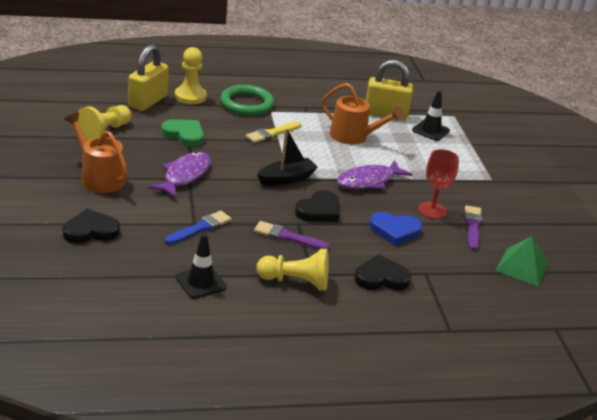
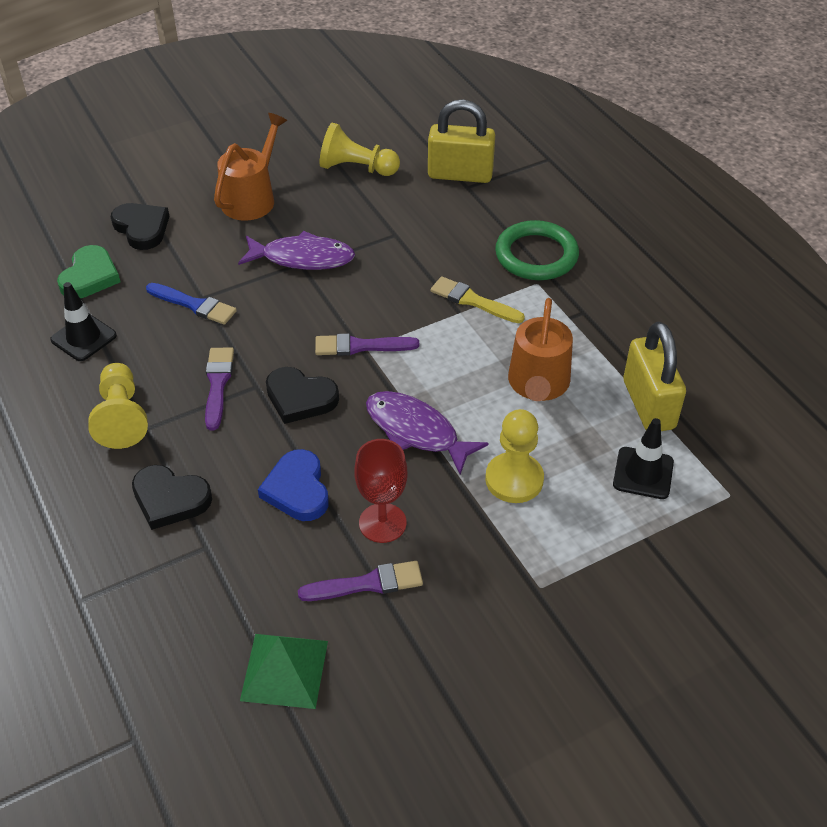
camera: 75 degrees right, 15 degrees up
green heart [161,119,204,147] -> green heart moved to [57,245,120,298]
yellow pawn [175,47,207,104] -> yellow pawn moved to [485,409,544,503]
black boat [257,128,318,185] -> purple brush [315,333,419,356]
black heart [354,254,411,291] -> black heart turned 135 degrees clockwise [132,465,212,530]

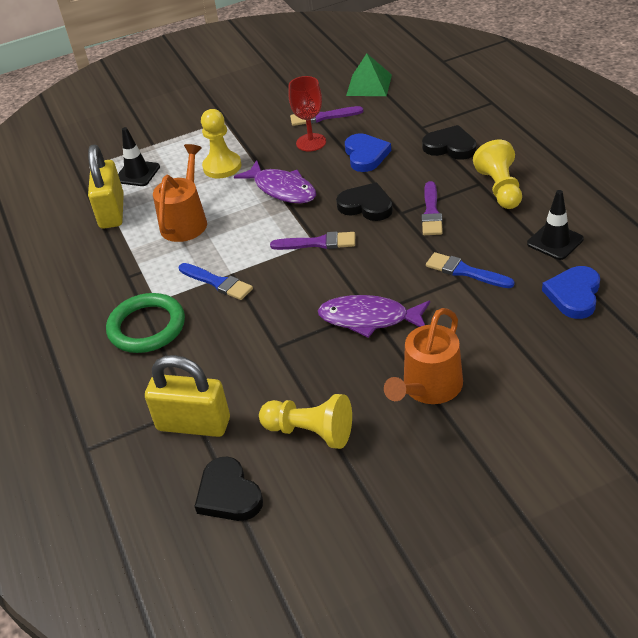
camera: 170 degrees left, 5 degrees down
green heart [57,245,120,298] -> blue heart [542,266,600,319]
black heart [111,203,170,250] -> black heart moved to [194,456,263,521]
yellow brush [431,276,525,323] -> blue brush [179,263,253,300]

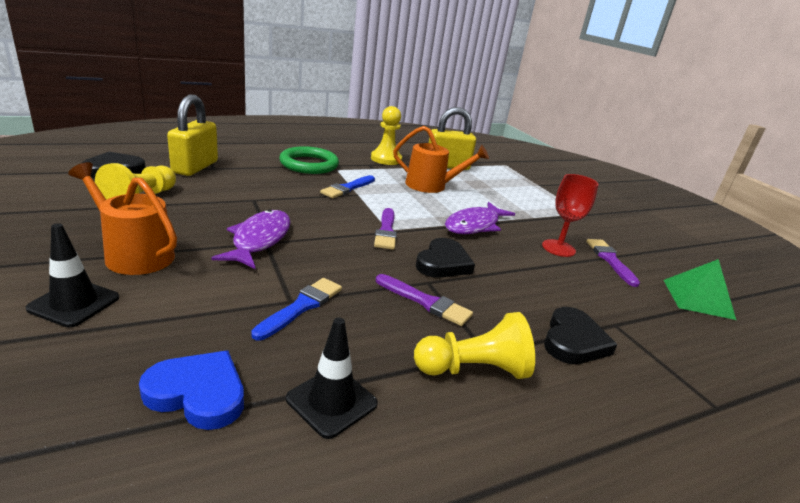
camera: 80 degrees right, 15 degrees down
black traffic cone [118,127,160,186] -> black traffic cone moved to [26,223,119,327]
yellow pawn [201,109,241,178] -> yellow pawn moved to [371,106,402,165]
blue heart [345,133,391,172] -> none
purple brush [421,181,443,235] -> purple brush turned 150 degrees counterclockwise [376,274,473,326]

